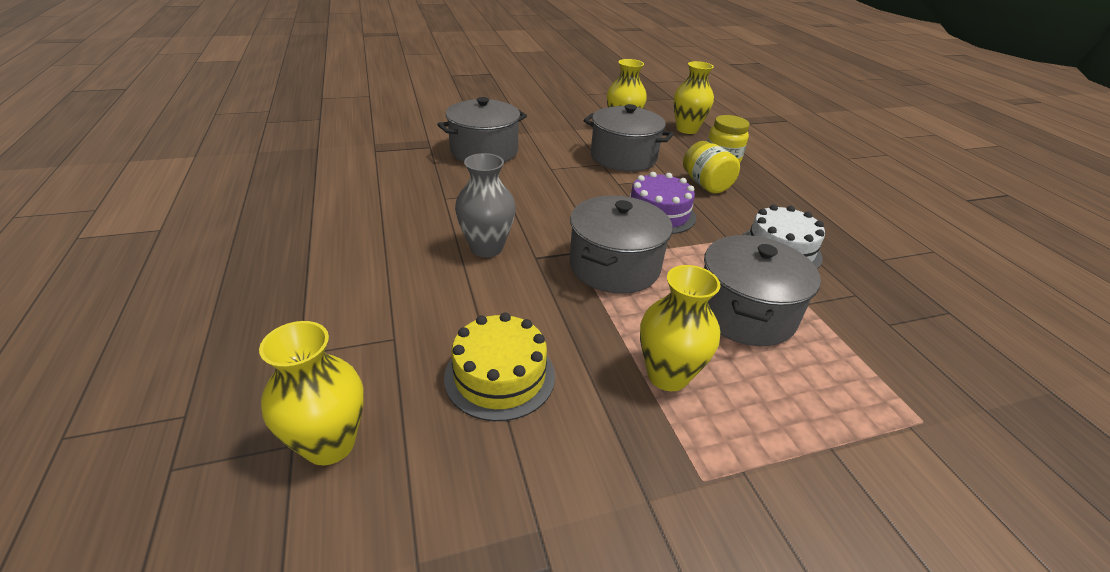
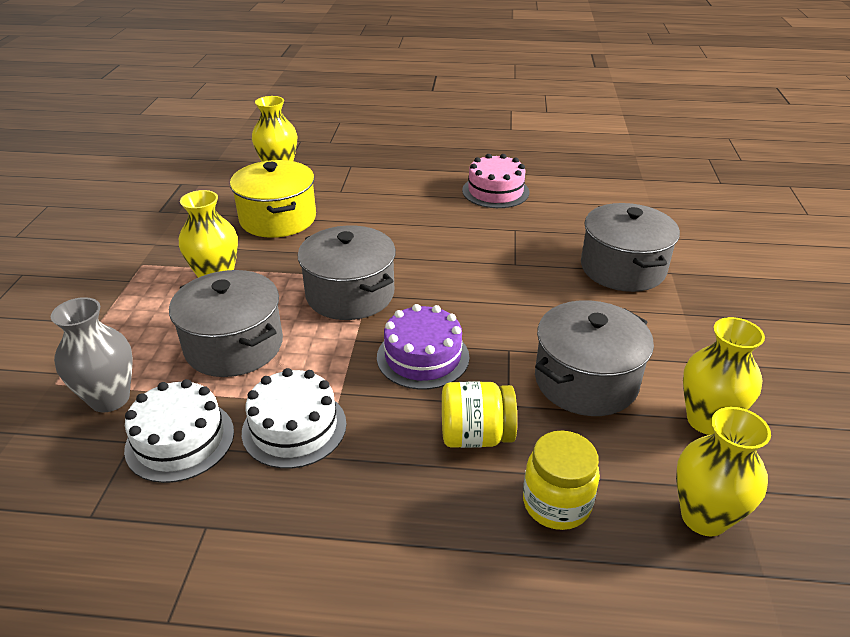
camera: 115 degrees right, 0 degrees up
yellow cake [444,312,555,421] -> yellow pot [230,160,316,238]
grey vase [455,153,516,257] -> grey vase moved to [51,297,133,412]
none -> white cake [124,379,234,483]
none -> pink cake [462,154,530,208]

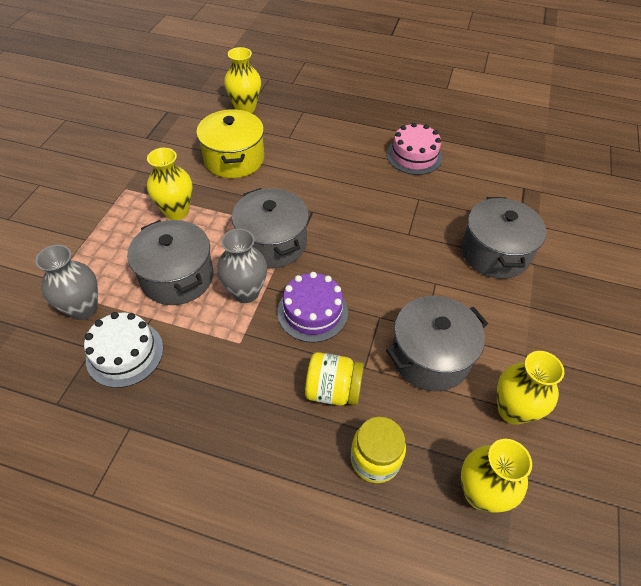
camera: 10 degrees right, 15 degrees up
white cake [242,368,347,469] -> none
none -> grey vase [217,228,267,303]

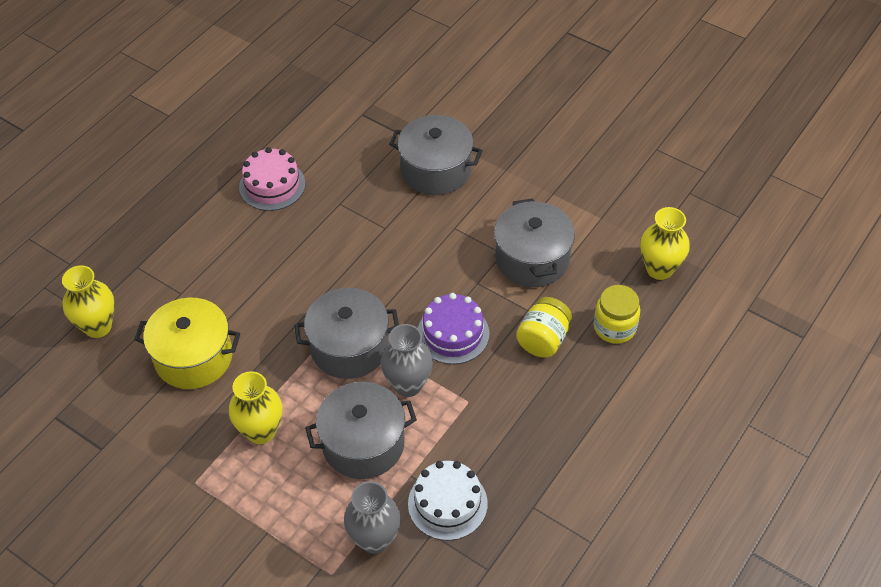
camera: 70 degrees left, 0 degrees up
yellow vase [497,351,564,425] -> none

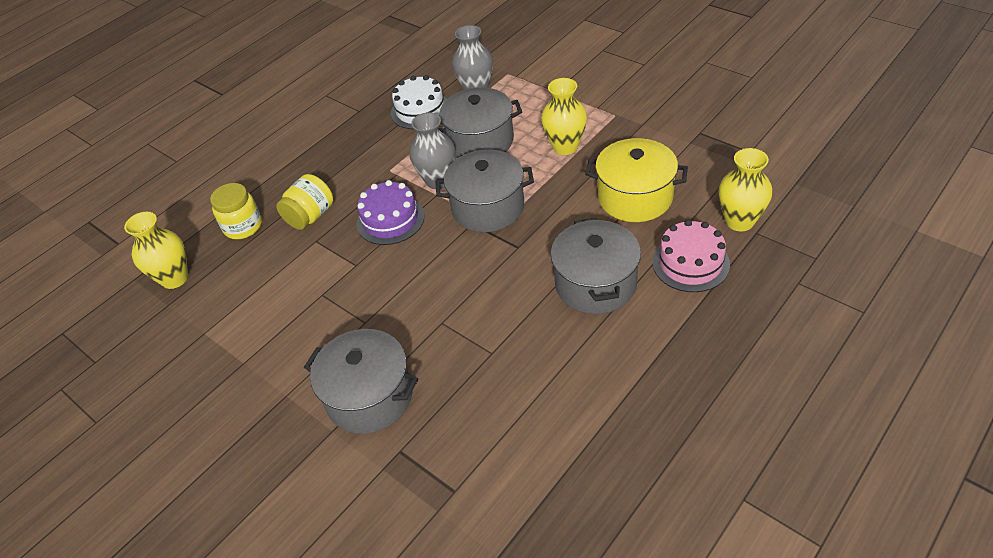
camera: 170 degrees left, 5 degrees down
pink cake [239,147,306,211] -> pink cake moved to [652,220,730,292]
grey pot [494,198,575,287] -> grey pot moved to [551,218,641,314]

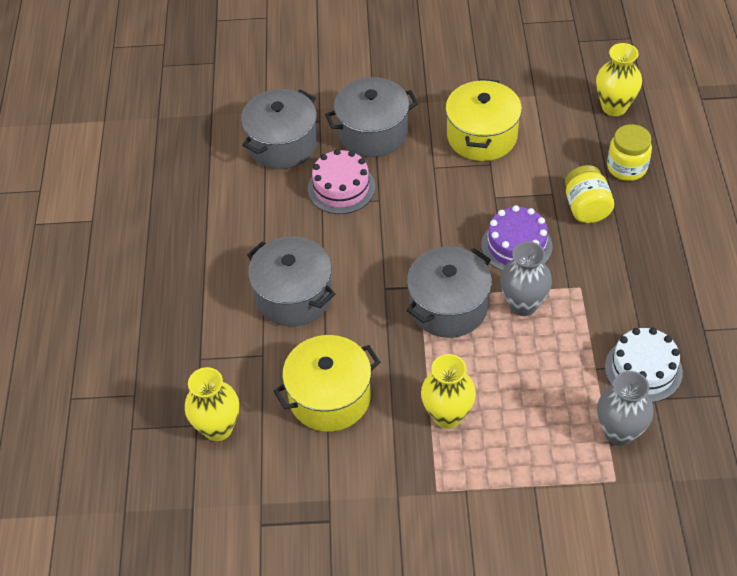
camera: 135 degrees right, 5 degrees up
grey pot [439,87,522,158] -> grey pot moved to [241,89,317,169]
pink cake [652,220,730,292] -> pink cake moved to [308,149,375,214]
none -> yellow pot [445,79,522,161]

